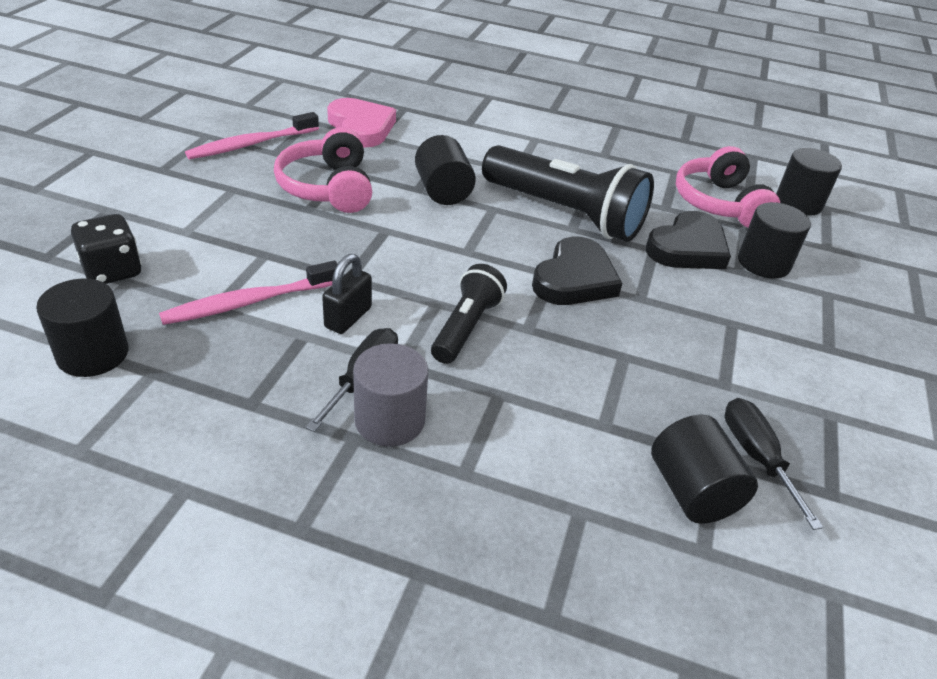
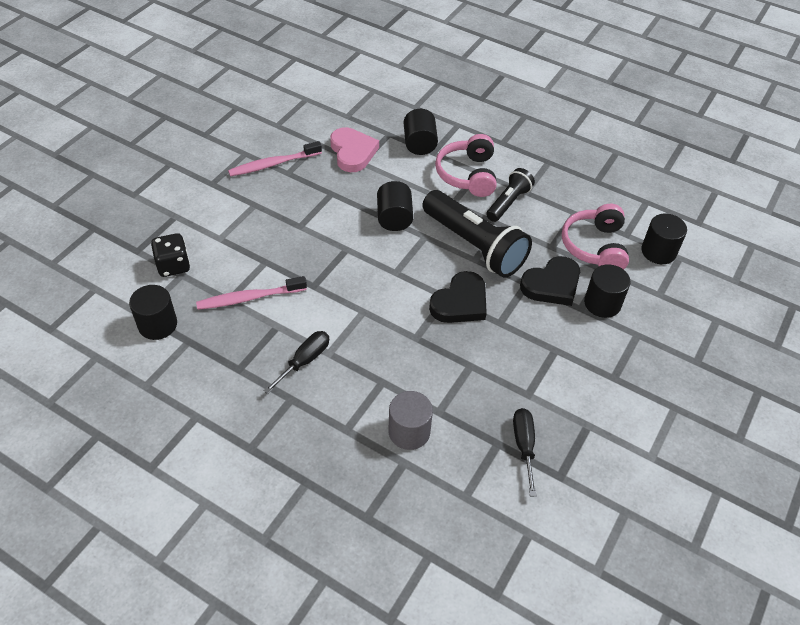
camera: 15 degrees right, 10 degrees up
pink headphones [274,127,372,213] -> pink headphones moved to [435,134,497,197]
black padlock [322,254,372,334] -> none
grey cylinder [353,343,428,446] -> grey cylinder moved to [389,391,433,450]
black flashlight [431,264,507,364] -> black flashlight moved to [486,168,535,222]
black cylinder [651,415,758,524] -> black cylinder moved to [404,109,438,155]

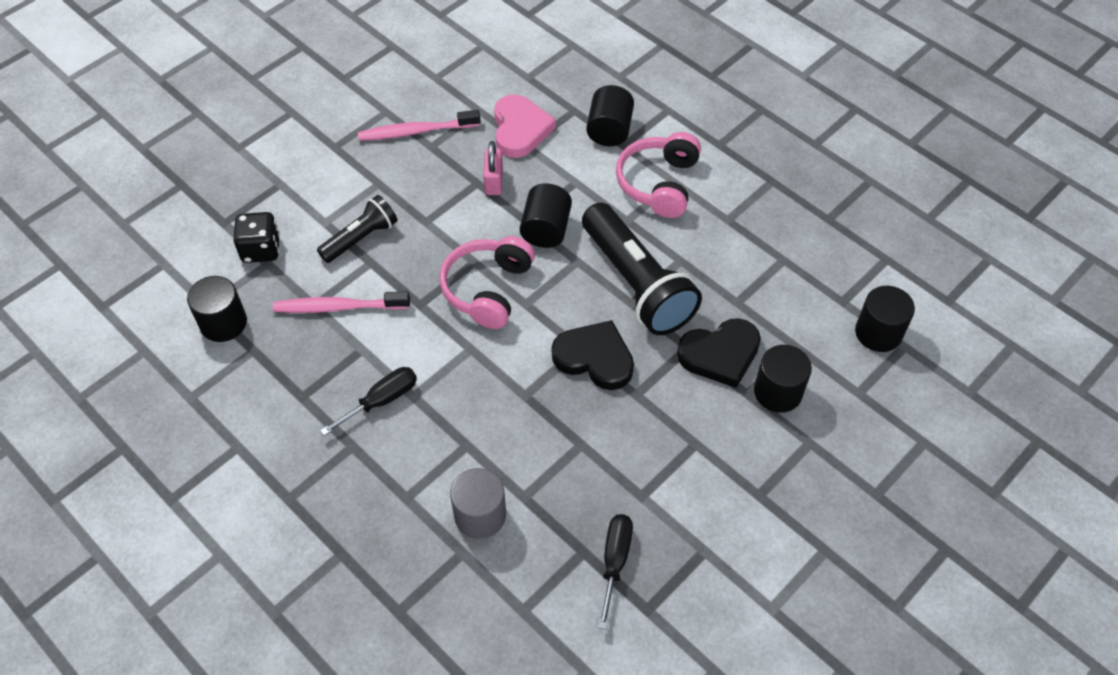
camera: 15 degrees right, 5 degrees up
black heart [429,271,487,323] -> black heart turned 120 degrees counterclockwise [552,320,634,390]
black flashlight [486,168,535,222] -> black flashlight moved to [317,195,398,263]
pink headphones [562,204,629,270] -> pink headphones moved to [440,236,535,329]
none -> pink padlock [483,141,503,195]

